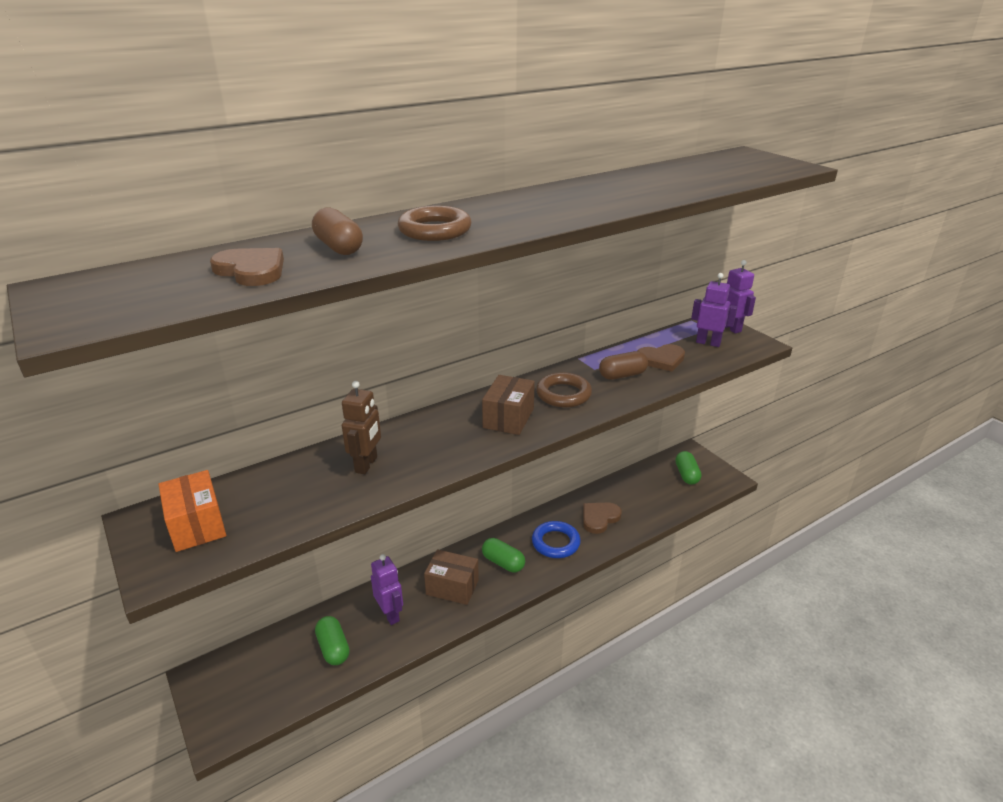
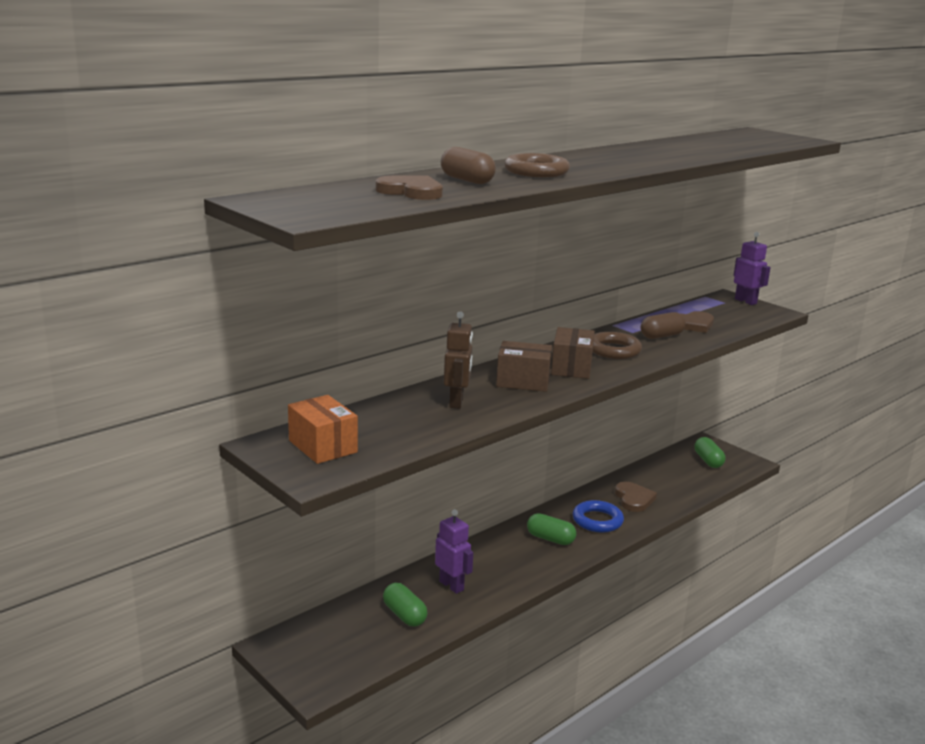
camera: 10 degrees left, 10 degrees down
brown box [424,549,479,605] -> brown box moved to [496,341,552,392]
brown heart [583,502,622,534] -> brown heart turned 135 degrees clockwise [615,482,657,512]
purple robot [691,273,737,347] -> none

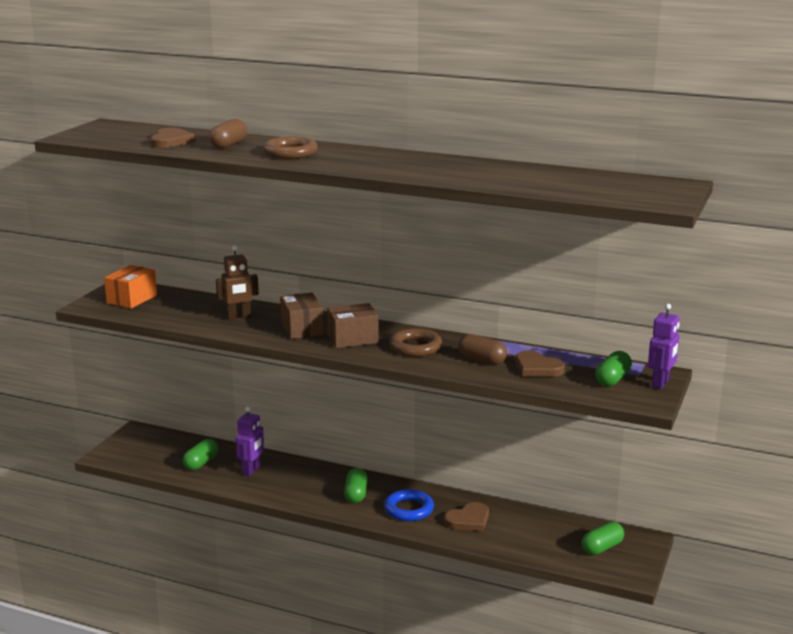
camera: 65 degrees right, 0 degrees up
none -> green capsule [595,351,632,386]

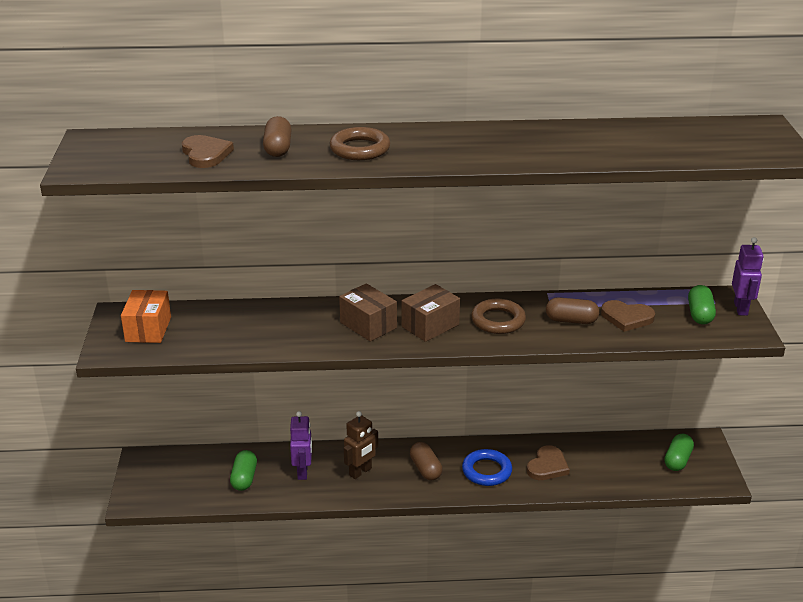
camera: 25 degrees left, 10 degrees up
brown robot [216,245,259,320] -> brown robot moved to [344,411,378,479]
green capsule [344,468,368,503] -> brown capsule [410,442,443,481]

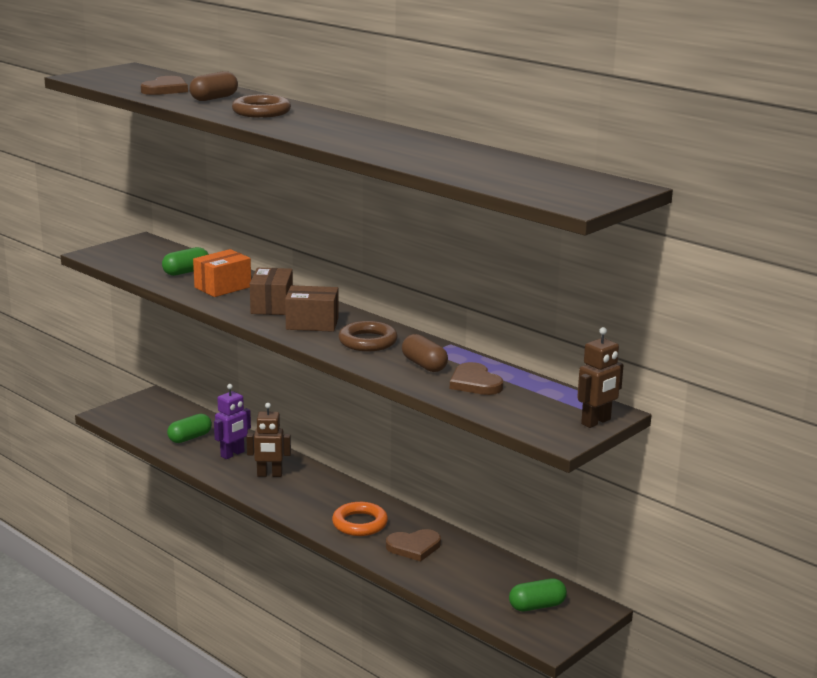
camera: 45 degrees right, 10 degrees down
orange box [121,290,171,343] -> orange box moved to [193,249,251,297]
brown capsule [410,442,443,481] -> none
blue ring [462,449,512,486] -> orange ring [332,502,388,536]
green capsule [688,285,716,325] -> green capsule moved to [162,247,209,276]
purple robot [732,237,764,316] -> brown robot [577,327,624,428]

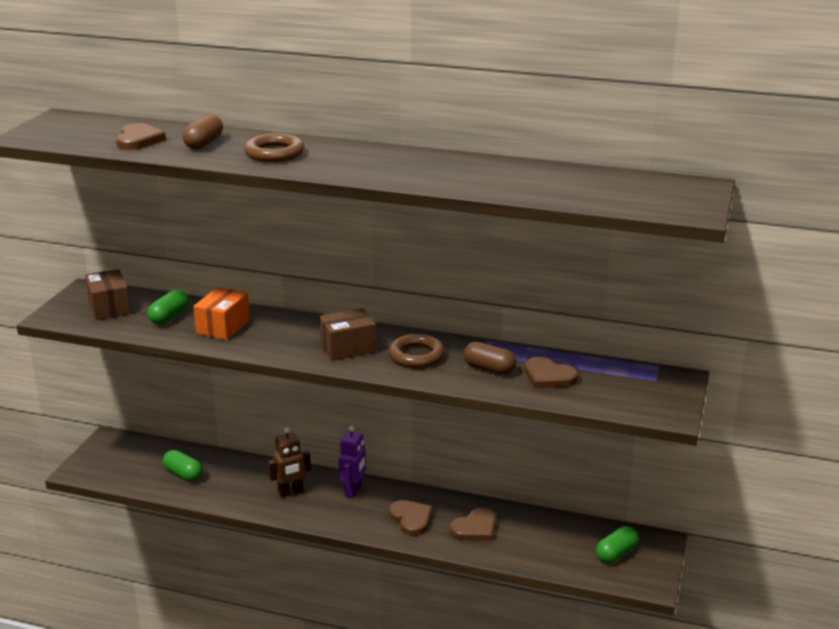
camera: 25 degrees left, 5 degrees up
green capsule [167,414,212,443] -> green capsule turned 75 degrees counterclockwise [162,450,203,481]
purple robot [214,384,251,459] -> purple robot moved to [339,426,366,498]
brown box [250,268,293,315] -> brown box moved to [85,269,131,320]
orange ring [332,502,388,536] -> brown heart [388,500,432,536]
brown robot [577,327,624,428] -> none

